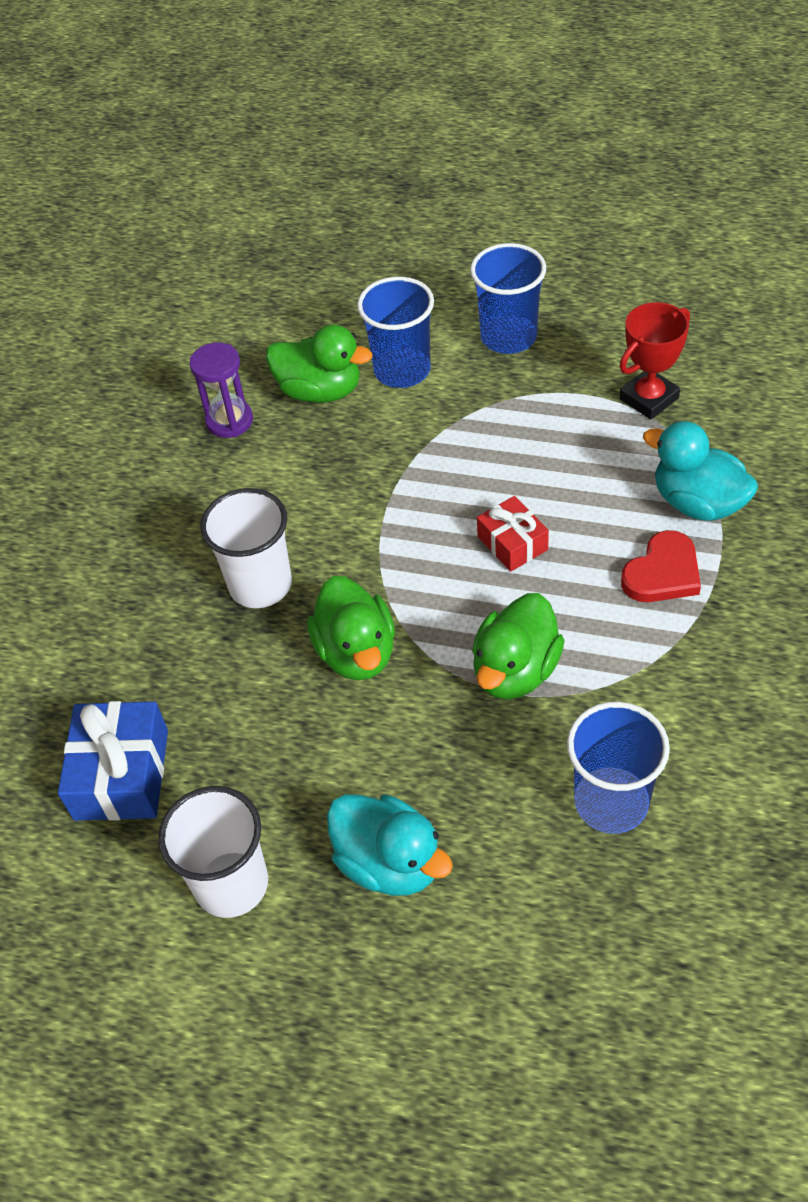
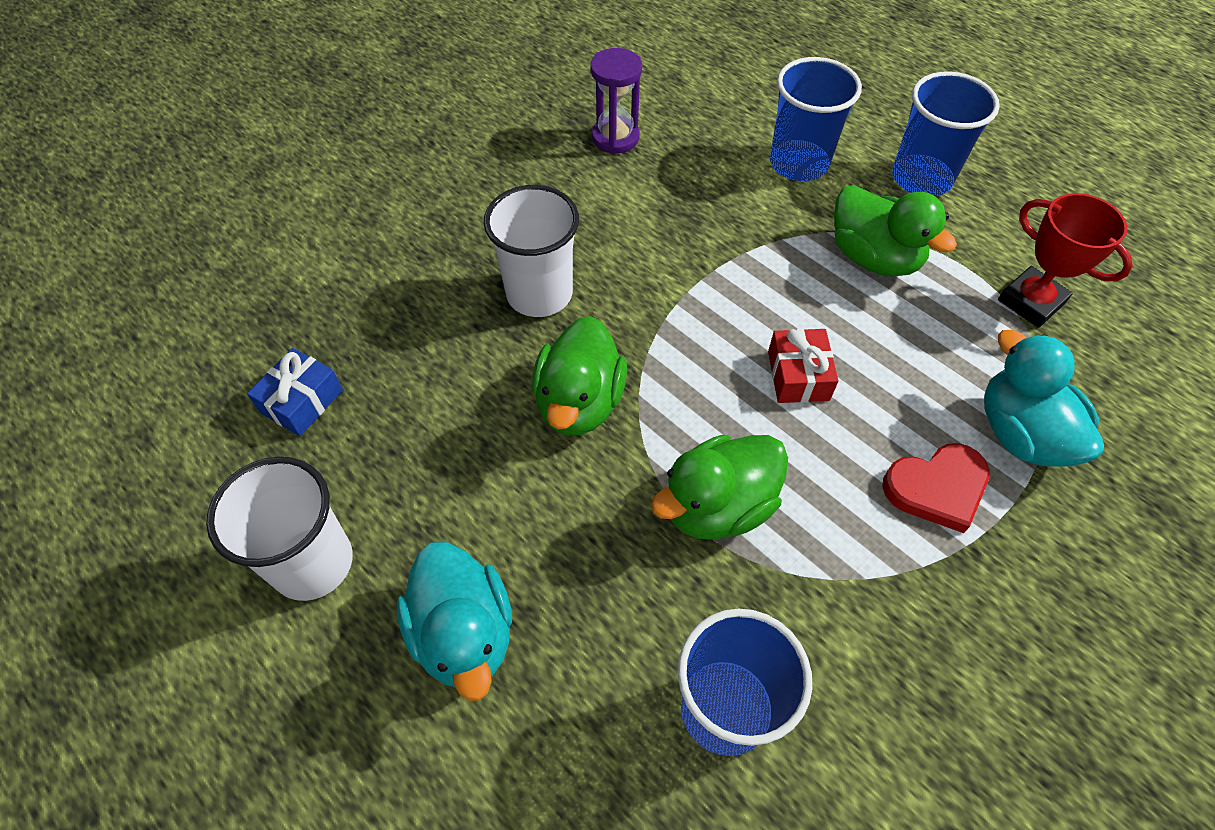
camera: 25 degrees right, 5 degrees up
blue gift [58,701,168,821] -> blue gift [247,348,343,436], size x0.62
green duck [266,324,372,403] -> green duck moved to [834,185,957,277]
red trophy [619,302,690,420] -> red trophy turned 60 degrees clockwise [998,193,1133,328]

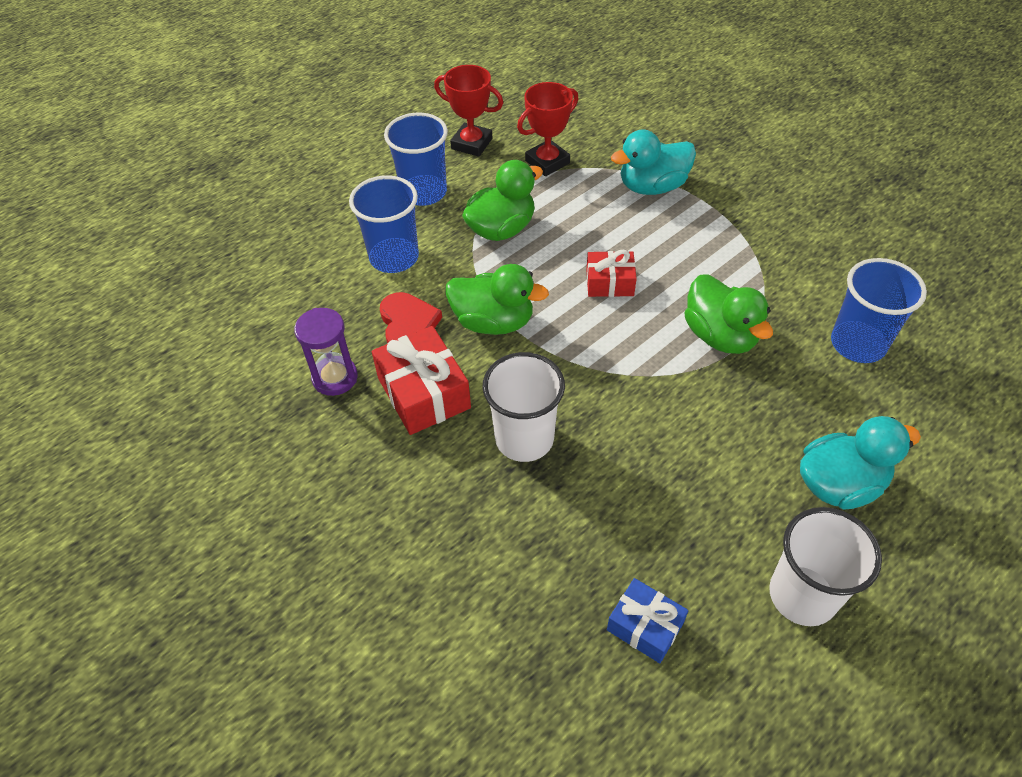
camera: 85 degrees left, 5 degrees down
green duck [532,316,627,435] -> green duck moved to [446,264,549,335]
red heart [882,443,990,533] -> red heart moved to [380,292,442,344]
none -> red gift [372,326,471,435]
none -> red trophy [434,65,503,157]

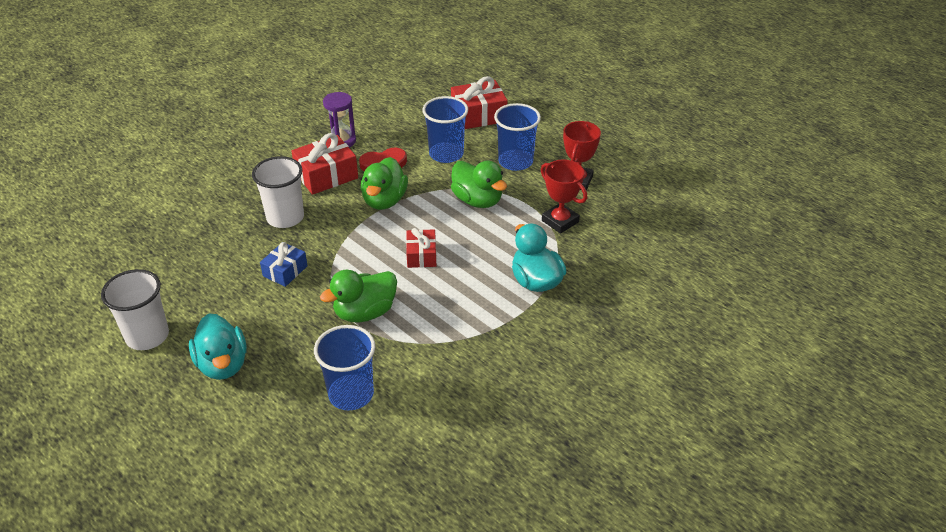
camera: 85 degrees right, 10 degrees down
blue gift [607,578,688,663] -> blue gift moved to [260,242,308,287]
none -> red gift [451,76,507,129]

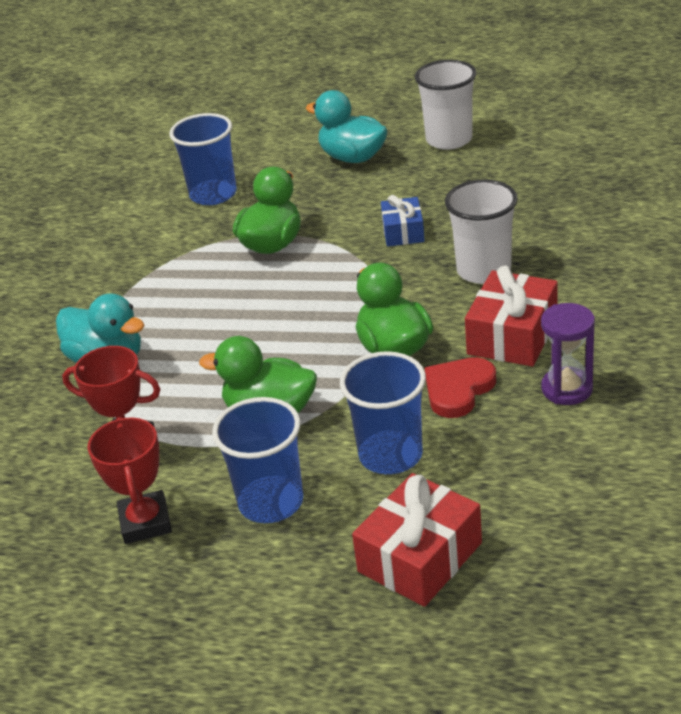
camera: 150 degrees right, 5 degrees down
red gift [406,228,437,268] -> none

